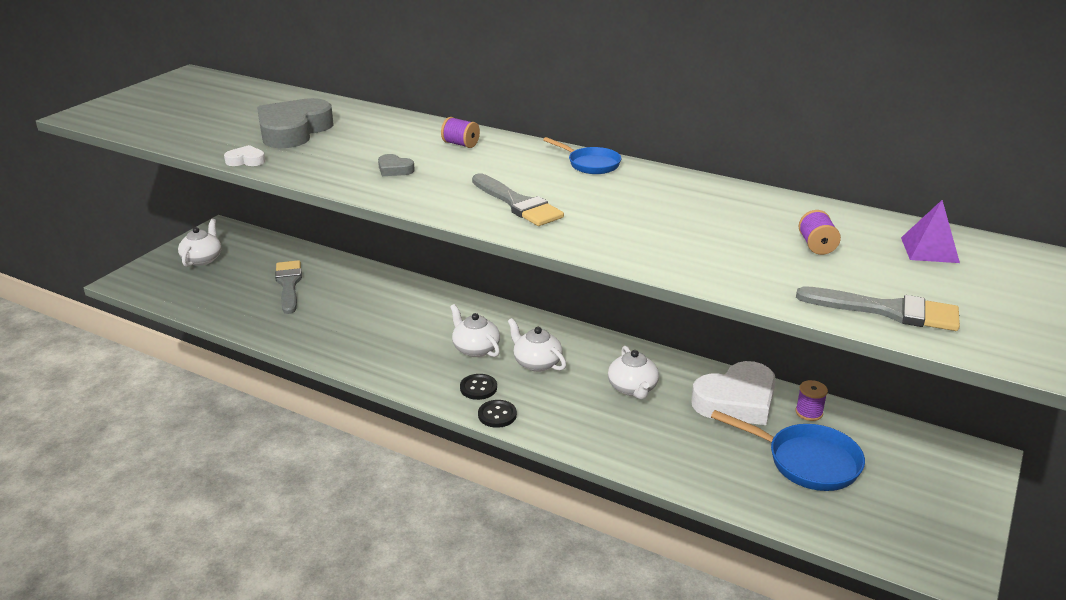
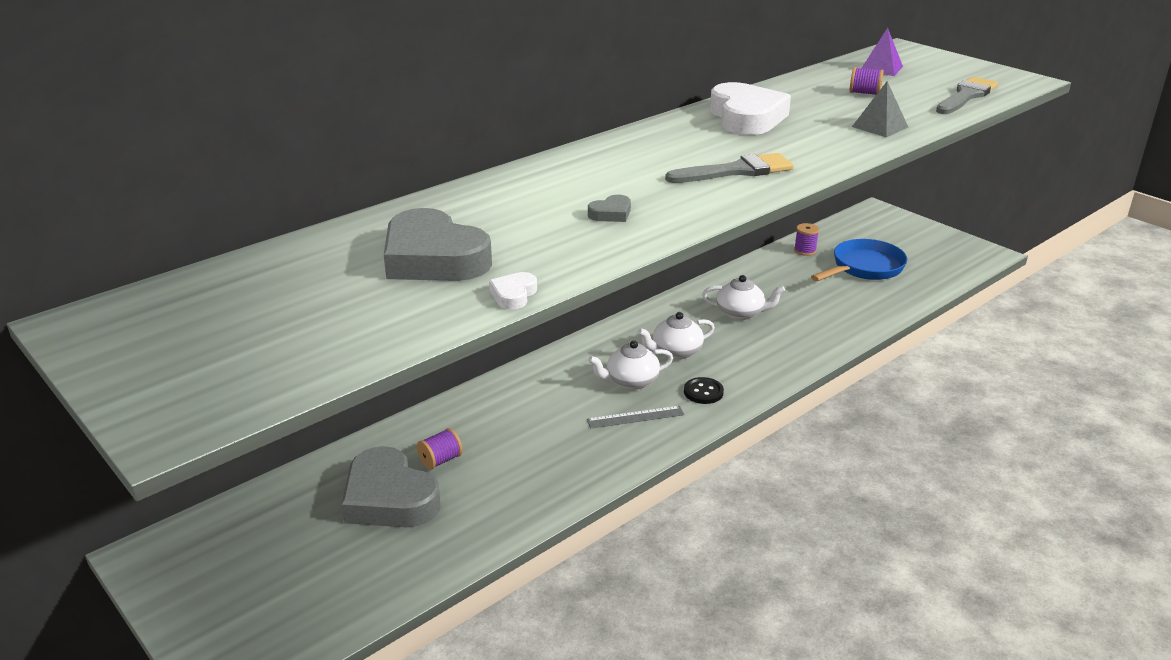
camera: 70 degrees left, 0 degrees up
white teapot [178,219,221,267] -> none
grey brush [275,260,302,314] -> grey heart [341,446,441,527]
purple spool [441,117,480,148] -> purple spool moved to [417,428,463,469]
black button [478,400,517,428] -> none
blue pan [543,137,621,174] -> none
white heart [691,361,776,425] -> white heart moved to [710,82,791,135]
none -> grey ruler [587,406,684,429]
none -> grey pyramid [852,81,908,137]

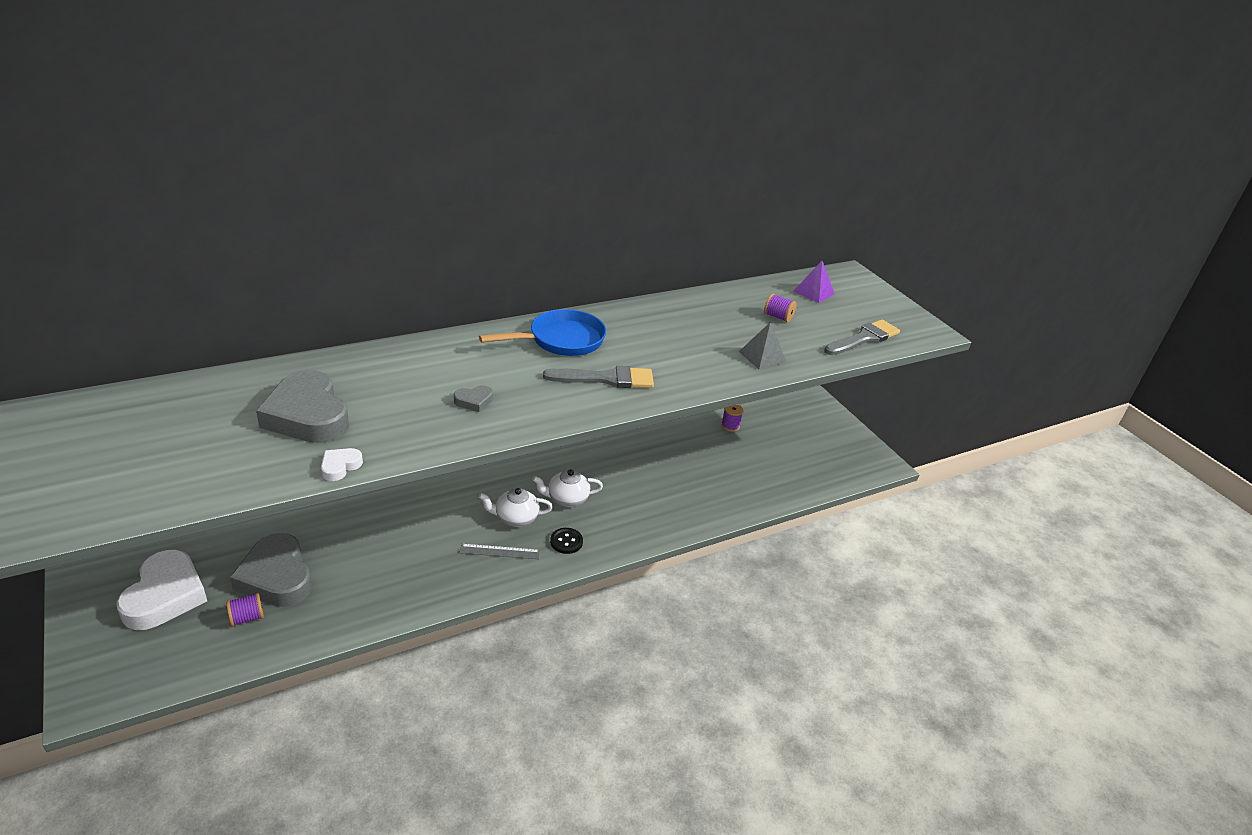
camera: 10 degrees right, 5 degrees up
purple spool [417,428,463,469] -> purple spool moved to [226,593,264,627]
white teapot [702,275,785,320] -> none
white heart [710,82,791,135] -> white heart moved to [116,550,207,630]
blue pan [811,239,907,281] -> blue pan moved to [479,309,606,356]

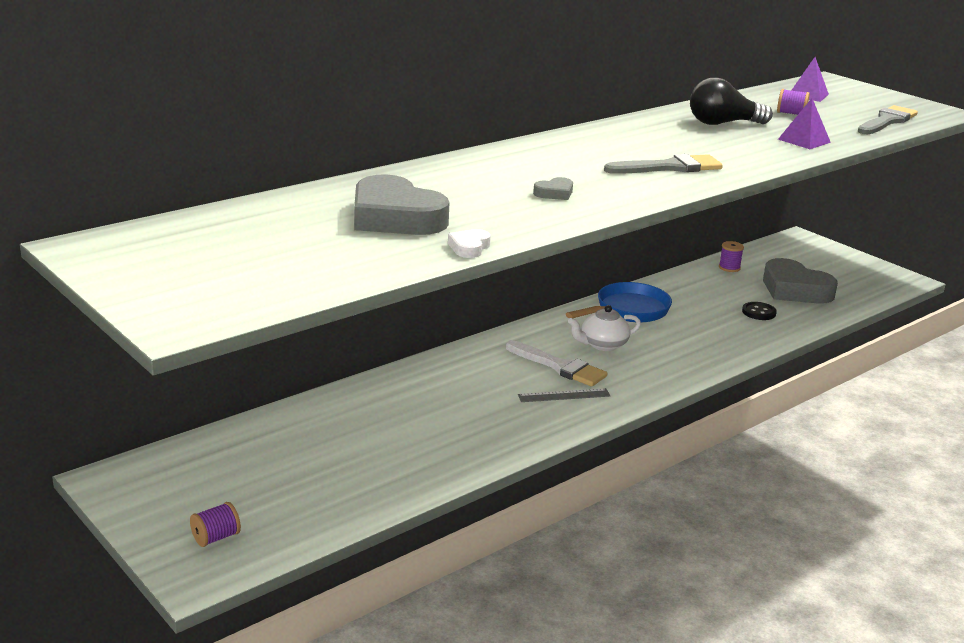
camera: 10 degrees left, 10 degrees down
white heart [116,550,207,630] -> none
purple spool [226,593,264,627] -> purple spool moved to [190,502,241,547]
grey heart [230,533,312,607] -> grey heart moved to [763,258,838,304]
blue pan [479,309,606,356] -> blue pan moved to [566,282,672,323]
white teapot [479,488,553,527] -> white brush [506,340,608,387]
black button [550,528,583,554] -> black button moved to [742,302,777,320]
grey pyramid [739,322,787,370] -> purple pyramid [778,98,831,149]
none -> black light bulb [690,77,773,125]

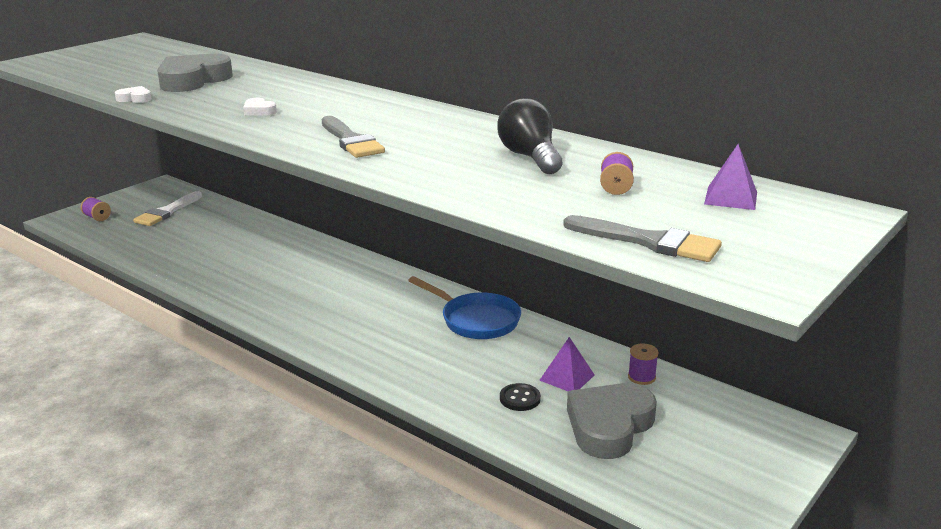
camera: 80 degrees right, 0 degrees up
white brush [506,340,608,387] -> white brush moved to [133,191,202,226]
grey ruler [518,388,610,402] -> none
grey heart [533,177,573,200] -> white heart [243,98,277,116]
white teapot [568,305,641,351] -> none
purple pyramid [778,98,831,149] -> purple pyramid moved to [539,337,594,391]

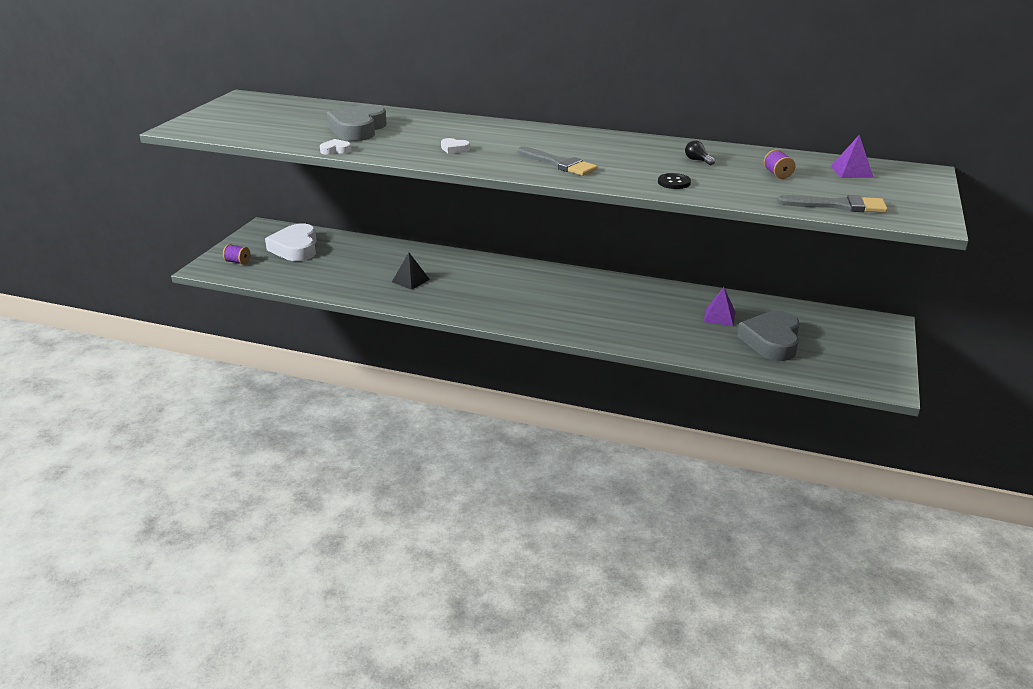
camera: 20 degrees left, 5 degrees up
white brush [133,191,202,226] -> white heart [265,224,317,261]
blue pan [408,276,521,339] -> none
black light bulb [497,98,563,174] -> black light bulb [685,140,715,165], size x0.48
black button [500,383,541,411] -> black button moved to [658,173,691,189]
purple spool [628,343,659,385] -> none
none -> black pyramid [392,252,430,290]

